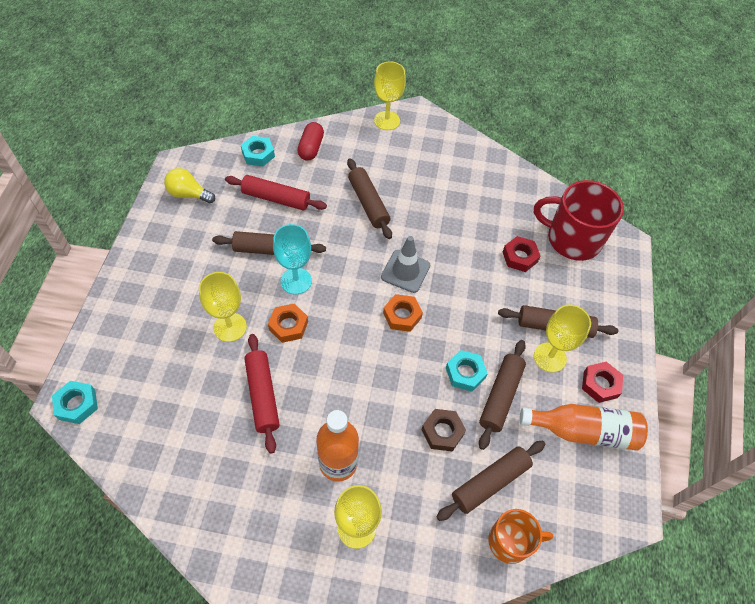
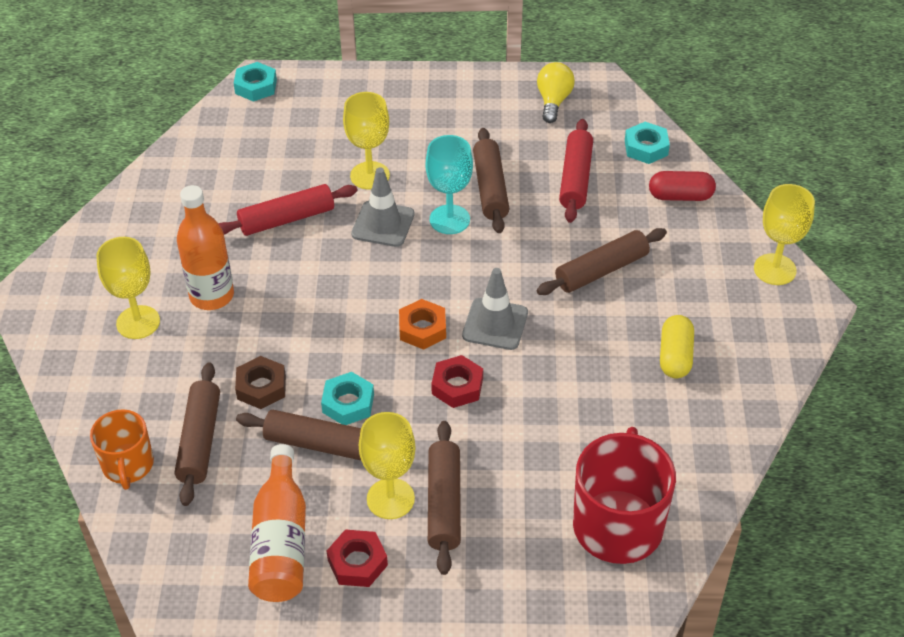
camera: 85 degrees right, 10 degrees down
orange nut [268,304,308,343] -> grey traffic cone [351,168,415,247]
brown rolling pin [436,441,545,521] -> brown rolling pin turned 45 degrees clockwise [175,363,220,506]
red nut [503,236,541,272] -> red nut moved to [431,355,483,408]
none -> yellow capsule [660,315,694,378]

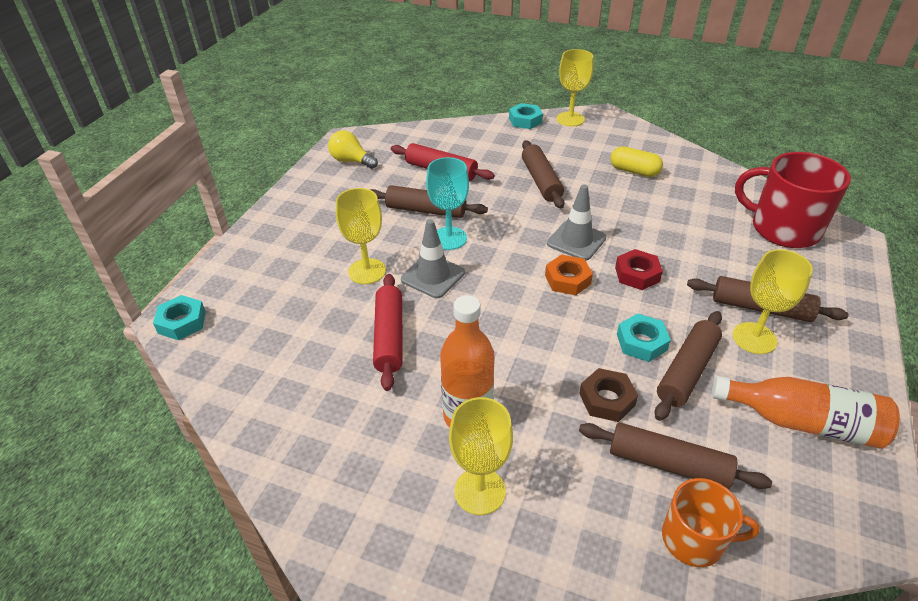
camera: 70 degrees left, 5 degrees down
red nut [326,529,388,587] -> none
turquoise nut [625,122,670,164] -> turquoise nut moved to [509,103,543,129]
red capsule [649,171,716,201] -> none

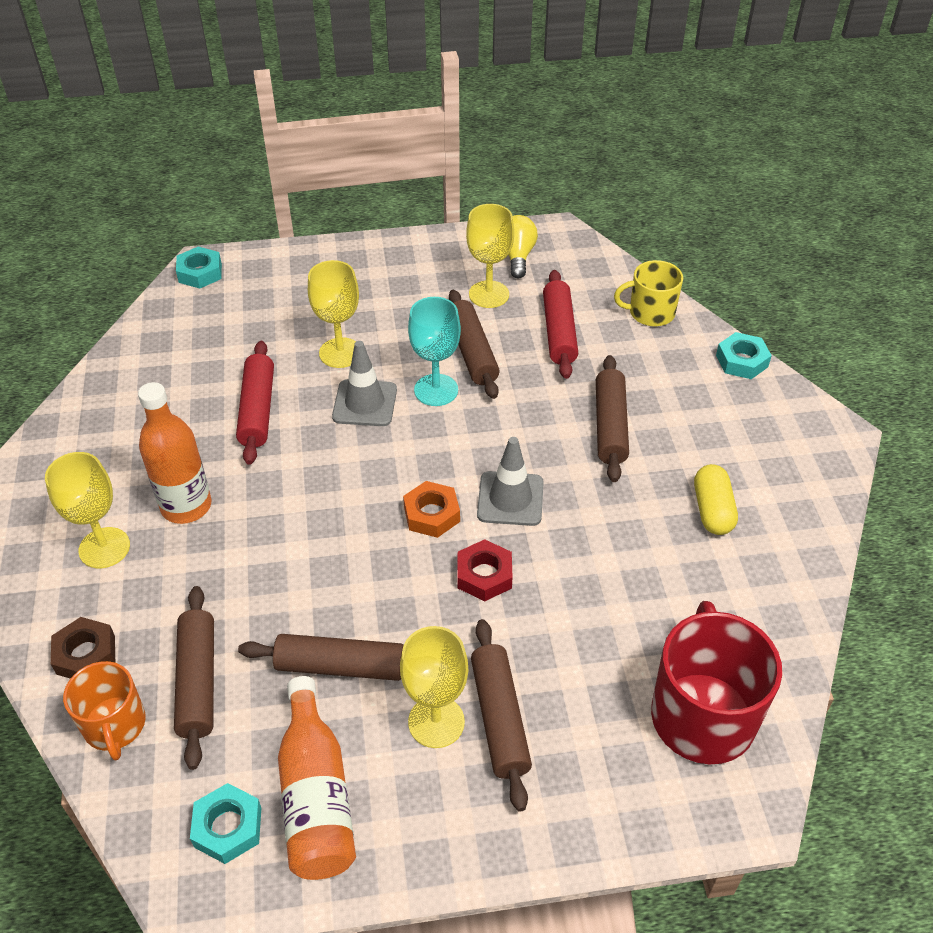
camera: 60 degrees right, 5 degrees up
red rolling pin [373,274,403,391] -> red rolling pin turned 60 degrees counterclockwise [236,341,274,465]
brown rolling pin [522,140,565,208] -> brown rolling pin turned 45 degrees counterclockwise [596,355,629,482]
yellow goblet [556,49,593,127] -> yellow goblet moved to [466,204,514,308]
brown nut [579,368,638,422] -> brown nut moved to [51,617,115,679]
turquoise nut [617,313,671,362] -> turquoise nut moved to [190,783,261,864]
none -> yellow mug [614,260,683,326]

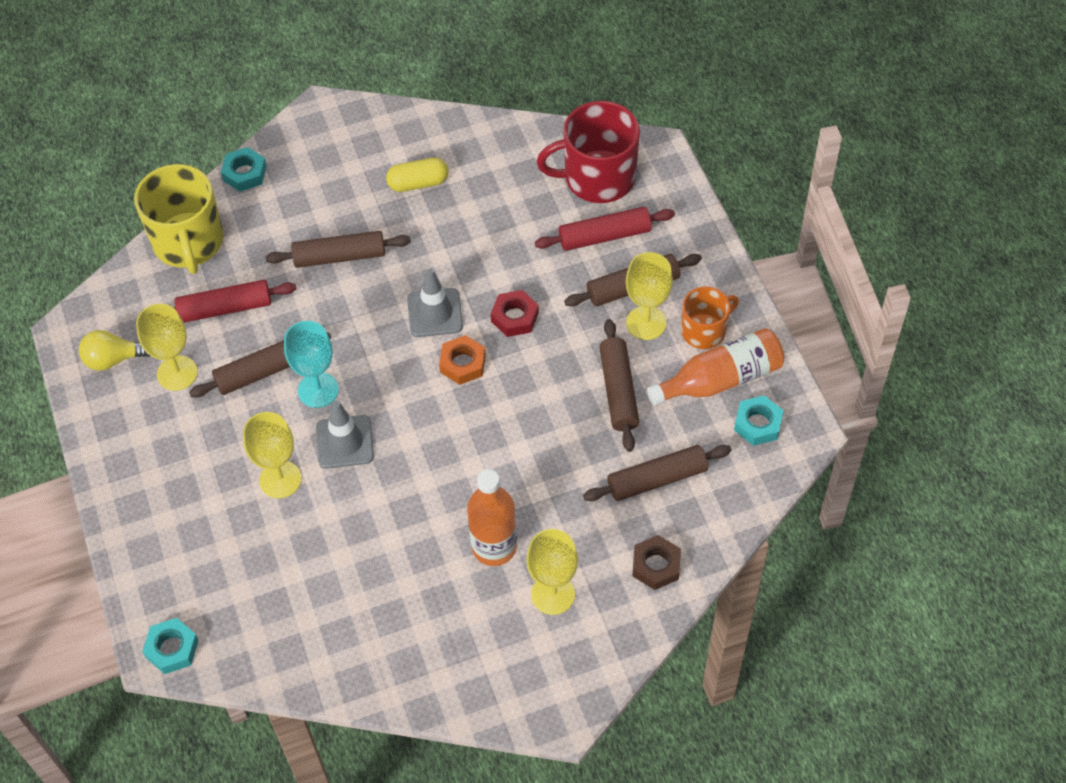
camera: 100 degrees left, 10 degrees up
orange mug [63,661,146,761] -> orange mug moved to [681,287,739,349]
red rolling pin [236,341,274,465] -> red rolling pin moved to [535,207,675,251]
yellow mug [614,260,683,326] -> yellow mug [134,164,223,274], size x1.68

